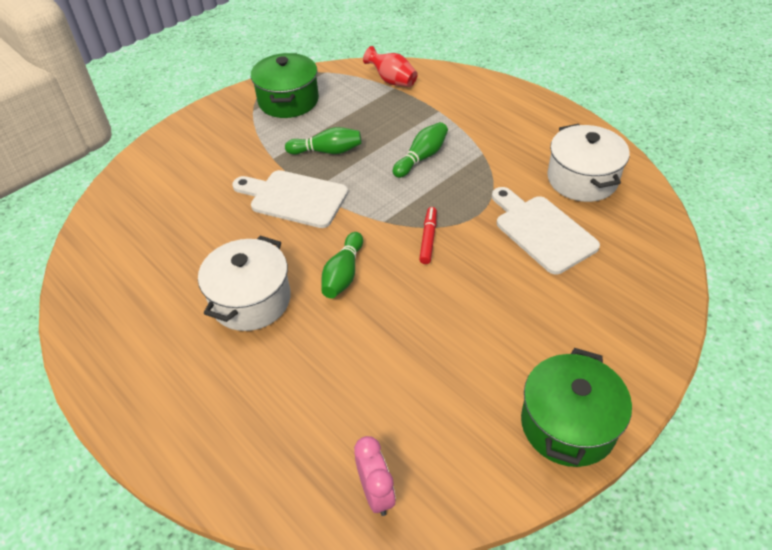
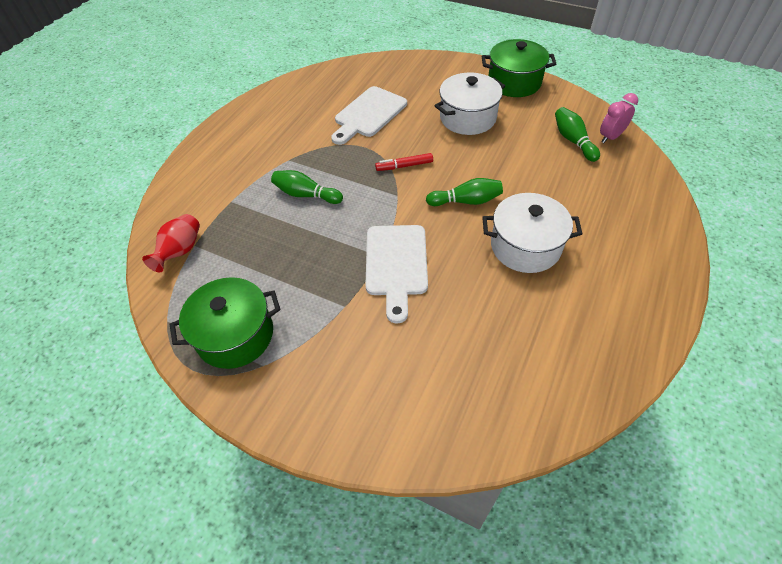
camera: 110 degrees left, 5 degrees up
green bowling pin [285,127,362,155] -> green bowling pin moved to [555,107,600,162]
white pot [547,124,630,202] -> white pot moved to [434,73,505,135]

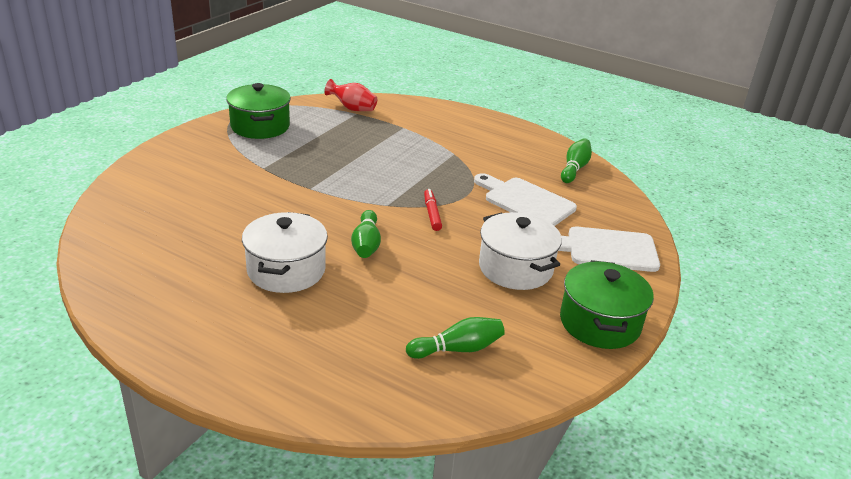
camera: 90 degrees right, 20 degrees down
green bowling pin [271,170,343,204] -> green bowling pin moved to [561,138,592,183]
white cutting board [365,225,428,324] -> white cutting board moved to [558,227,660,272]
pink clock [600,93,638,143] -> none

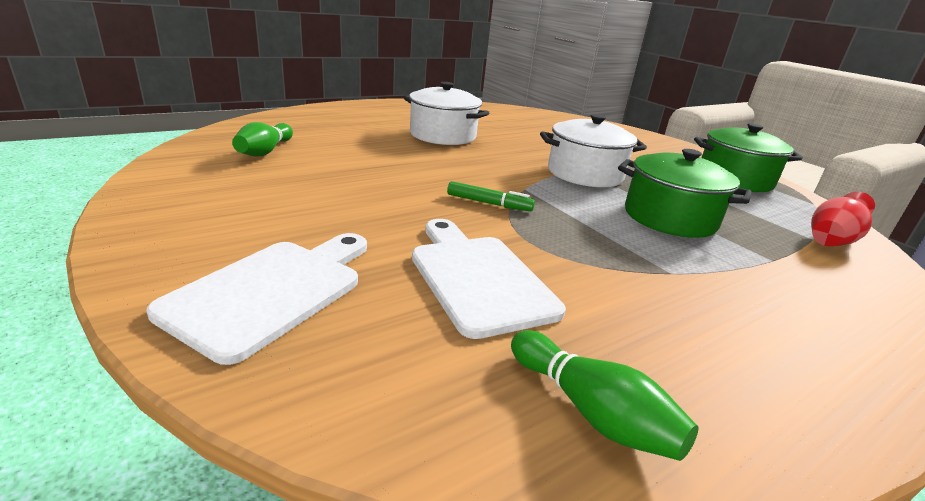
camera: 115 degrees right, 5 degrees down
green bowling pin [351,210,381,258] -> none
red marker [424,189,442,231] -> green marker [447,181,535,211]
white cutting board [474,173,577,226] -> white cutting board turned 90 degrees counterclockwise [412,219,566,339]
white pot [479,212,562,290] -> white pot moved to [540,114,647,187]
green pot [560,260,654,349] -> green pot moved to [618,149,752,238]

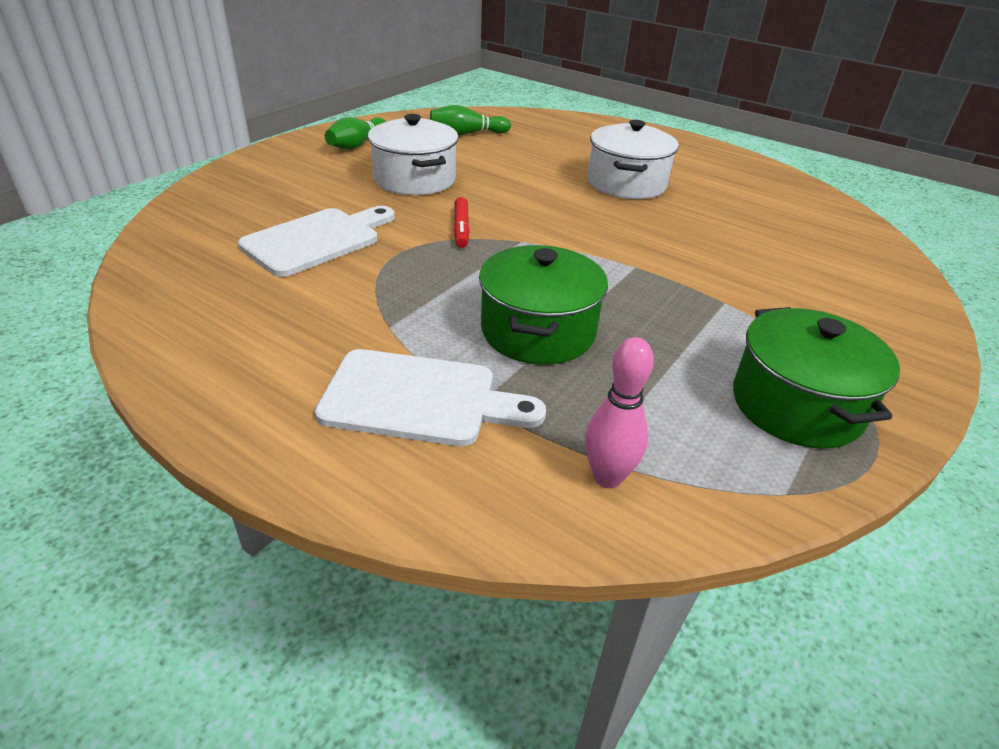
camera: 70 degrees right, 10 degrees up
white cutting board [147,233,367,365] -> white cutting board moved to [315,349,546,446]
green marker [447,181,535,211] -> red marker [454,197,470,248]
green bowling pin [511,330,698,461] -> green bowling pin moved to [324,117,386,149]
white pot [540,114,647,187] -> white pot moved to [368,114,458,195]
red vase [811,192,875,246] -> pink bowling pin [585,337,654,488]

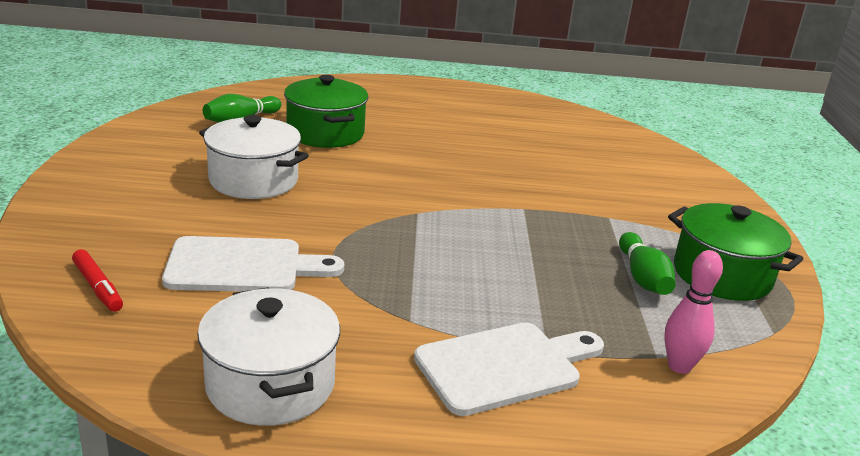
camera: 35 degrees left, 10 degrees down
white cutting board [238,206,395,277] -> white cutting board turned 75 degrees clockwise [162,236,344,292]
green bowling pin [324,117,386,149] -> green bowling pin moved to [619,232,675,295]
red marker [454,197,470,248] -> red marker moved to [72,249,123,312]
green pot [479,245,608,365] -> green pot moved to [284,75,368,148]
white pot [588,120,679,199] -> white pot moved to [197,287,340,426]

